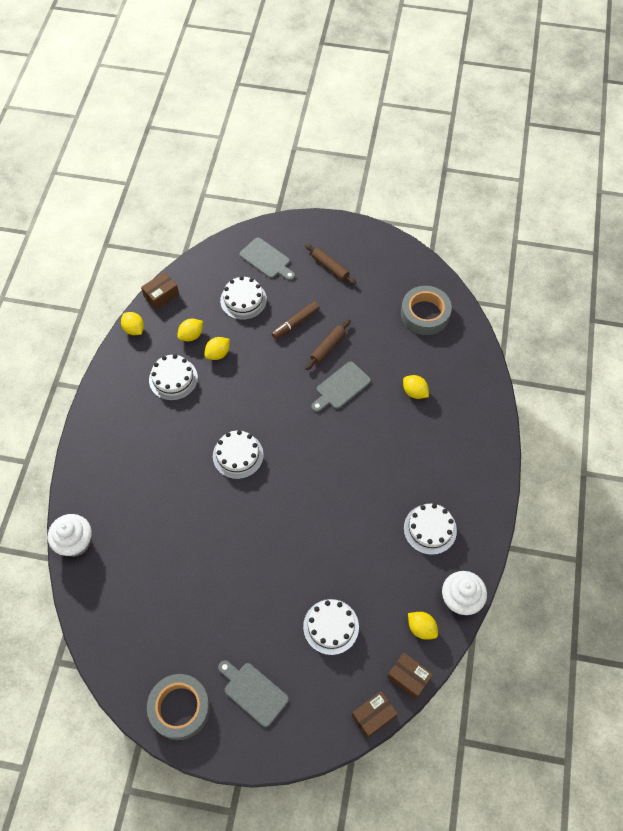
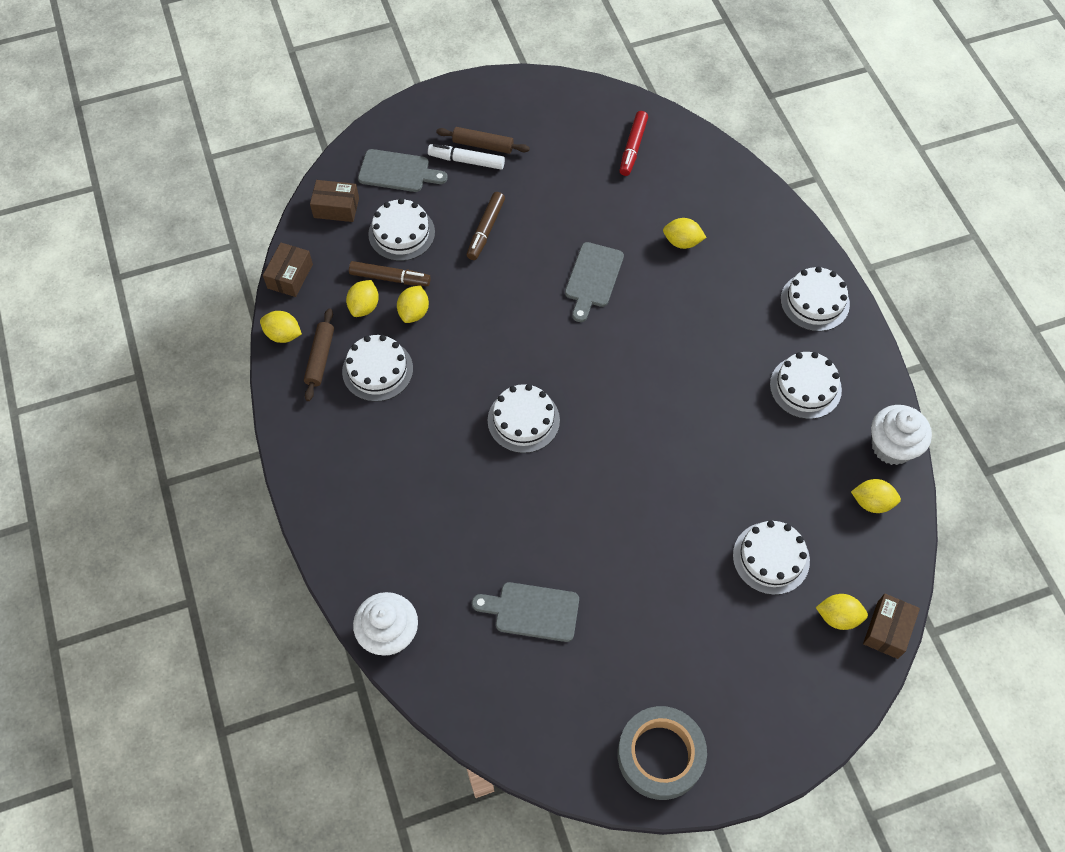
camera: 30 degrees left, 0 degrees up
grey cutting board [218,660,289,727] -> grey cutting board moved to [472,582,579,642]
brown rolling pin [305,320,351,370] -> brown rolling pin moved to [304,308,334,401]
brown box [387,653,433,699] -> brown box moved to [310,180,359,222]
grey tape [401,286,452,335] -> red marker [619,111,648,176]
none -> brown marker [349,261,431,286]
none -> white marker [428,144,505,170]
none -> white cake [781,266,850,332]
none -> yellow lemon [816,594,868,630]

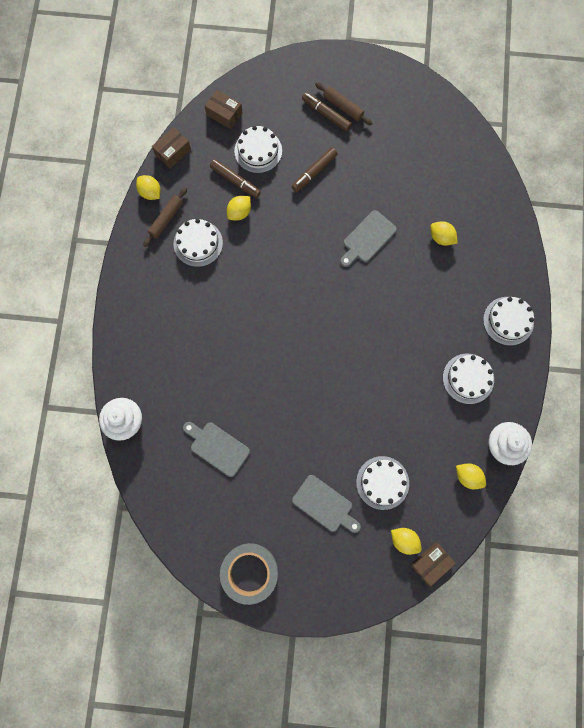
camera: 25 degrees right, 15 degrees up
yellow lemon [346,280,379,317] -> none
grey cutting board [358,149,448,192] -> grey cutting board moved to [292,475,361,533]
white marker [428,144,505,170] -> brown marker [302,93,352,131]
white cake [488,384,560,453] -> none
red marker [619,111,648,176] -> none

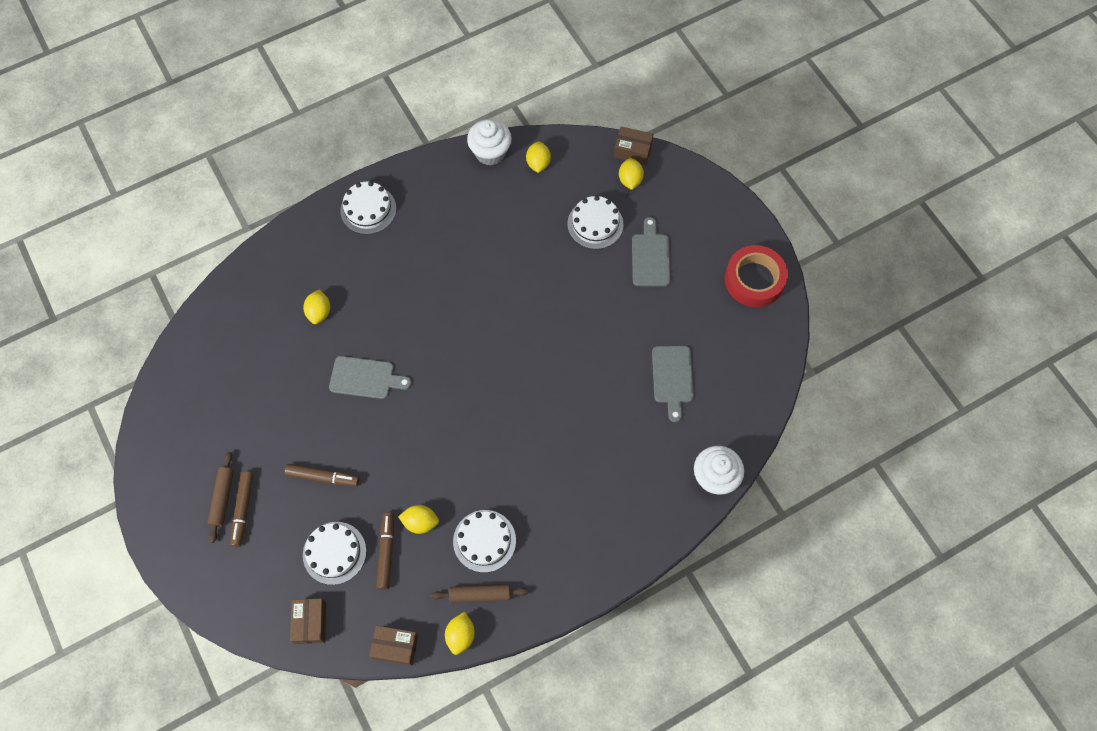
camera: 125 degrees left, 10 degrees down
grey tape [220,543,278,605] -> red tape [725,245,788,307]
white cake [443,354,494,404] -> none

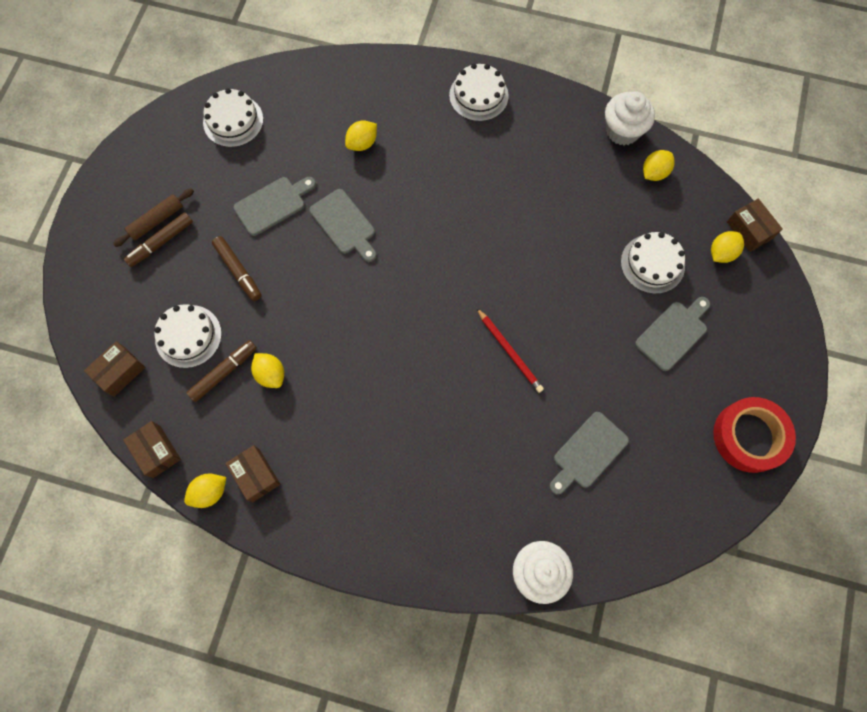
camera: 45 degrees right, 5 degrees up
brown rolling pin [431,584,528,603] -> brown box [225,445,281,502]
white cake [453,510,516,573] -> white cake moved to [203,88,263,147]
none -> grey cutting board [233,177,316,236]
none -> red pencil [477,308,544,393]

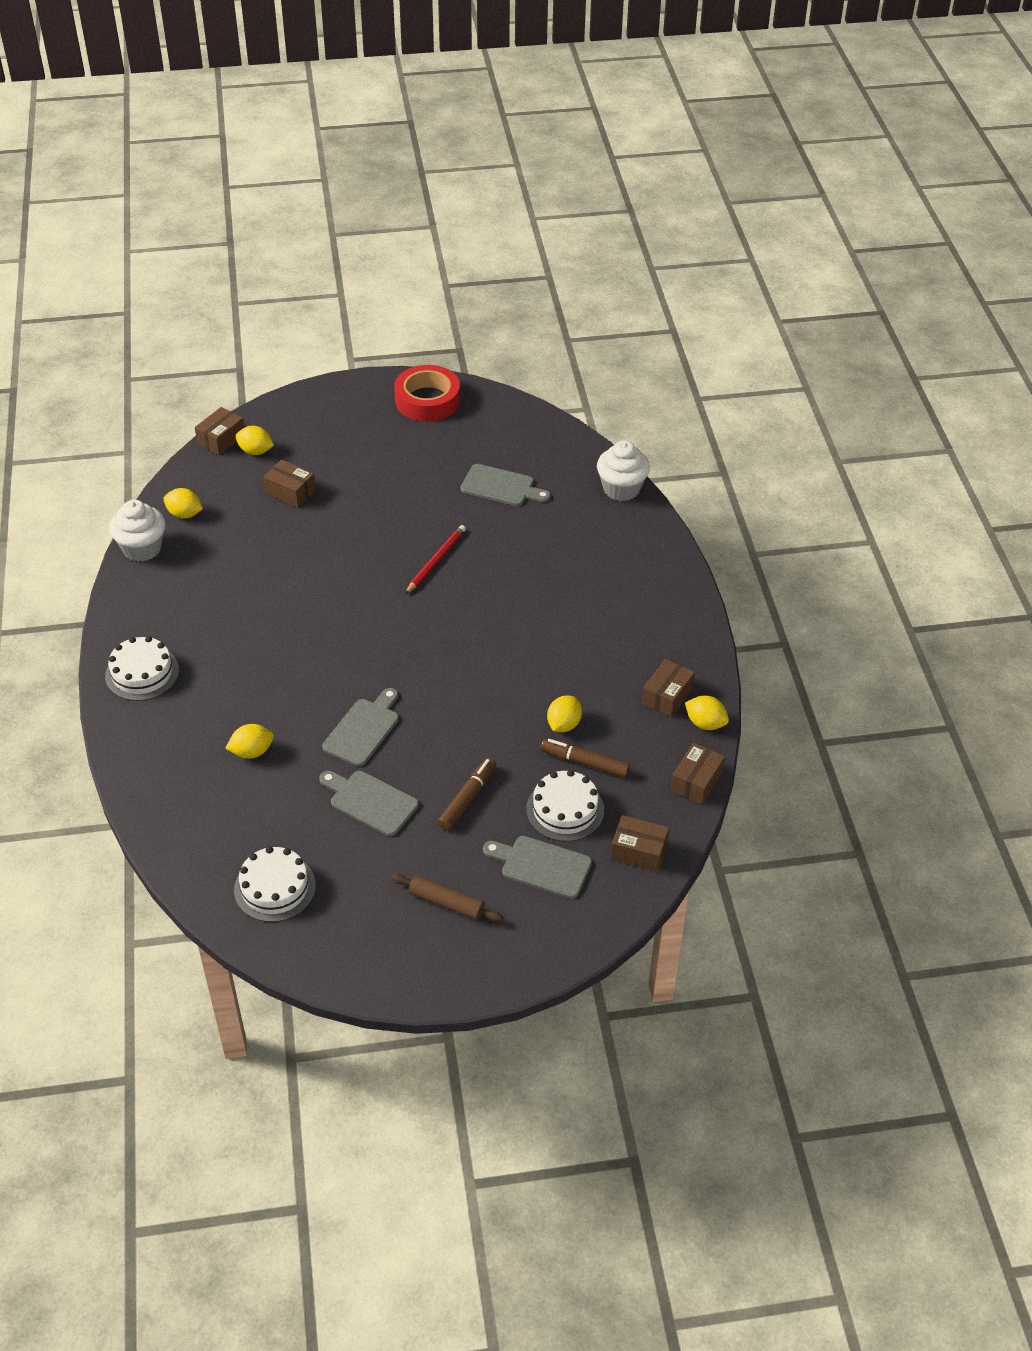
camera: 115 degrees left, 25 degrees down
brown marker [124,212,193,267] -> none
yellow lemon [345,120,377,151] -> yellow lemon turned 45 degrees counterclockwise [225,724,274,759]
white cake [621,232,685,294] -> brown box [263,459,316,507]
grey cutting board [635,297,710,371] -> grey cutting board moved to [483,836,592,899]

